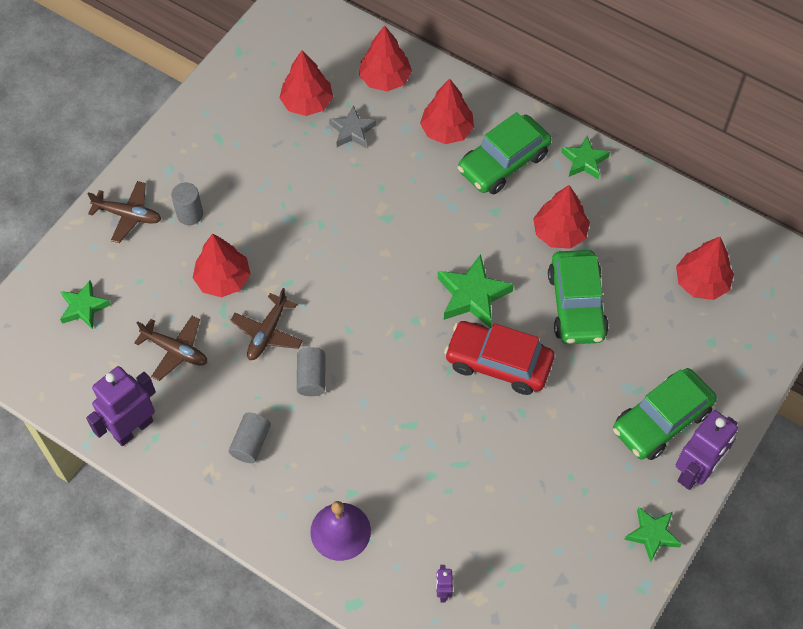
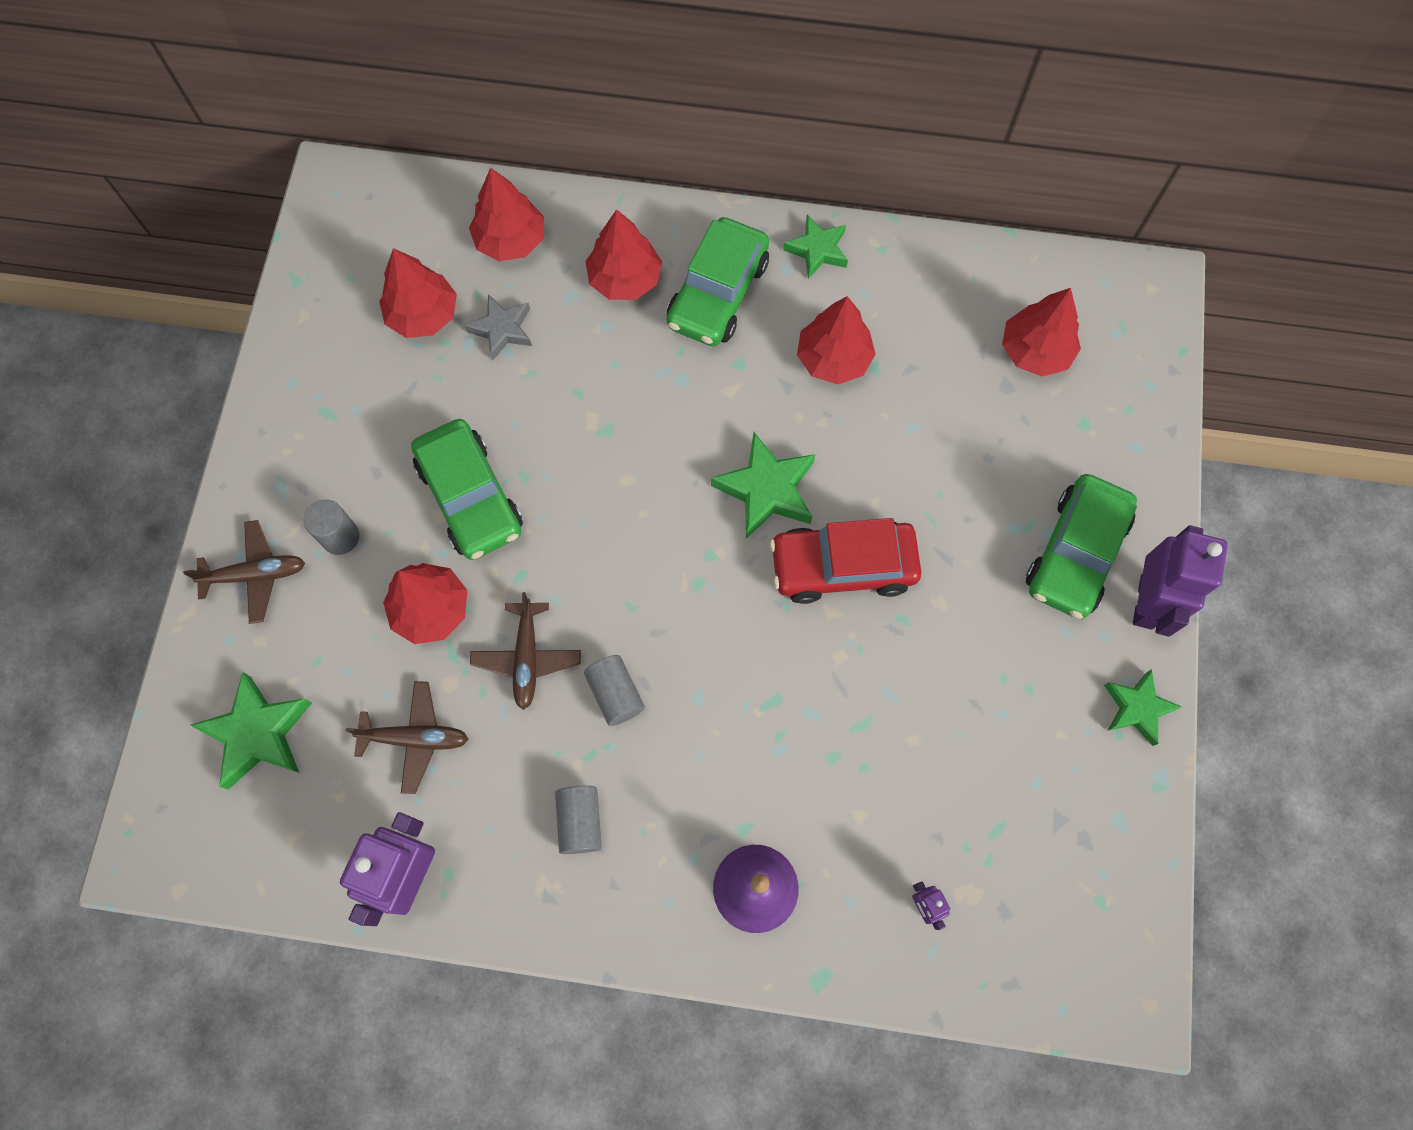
camera: 25 degrees left, 10 degrees up
green star [60,280,111,329] -> green star [190,672,312,790], size x1.52
green car [548,250,609,344] -> green car moved to [411,419,523,560]

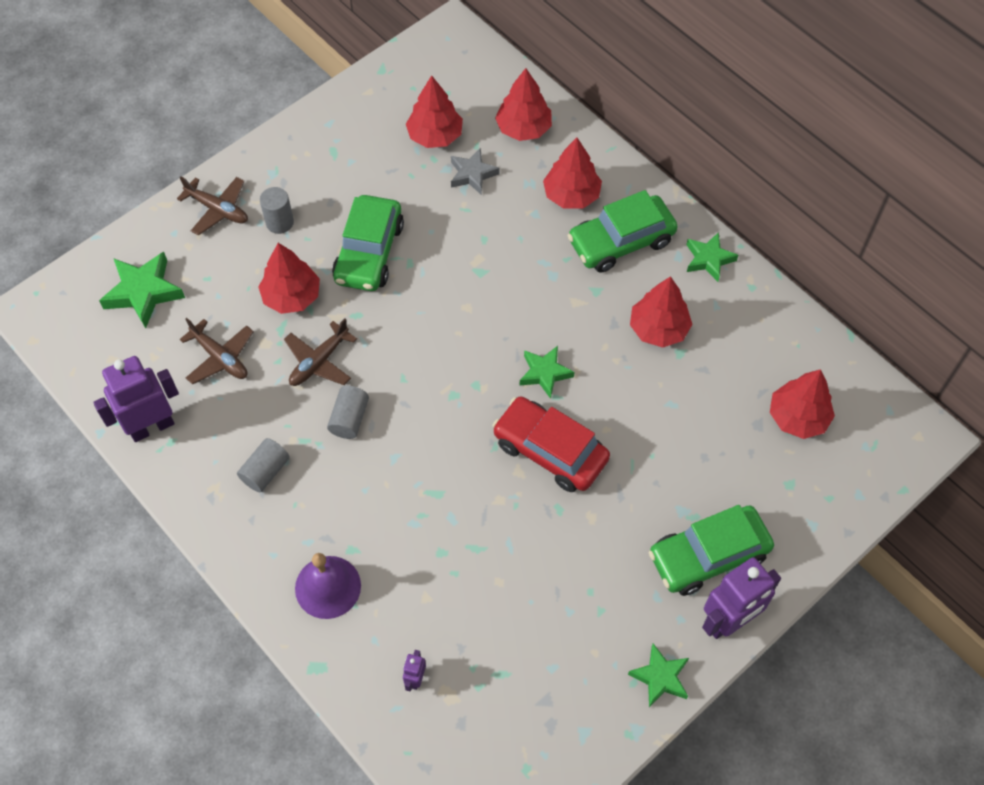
camera: 40 degrees right, 10 degrees down
green star [711,432,816,539] -> green star [520,346,575,399], size x0.66

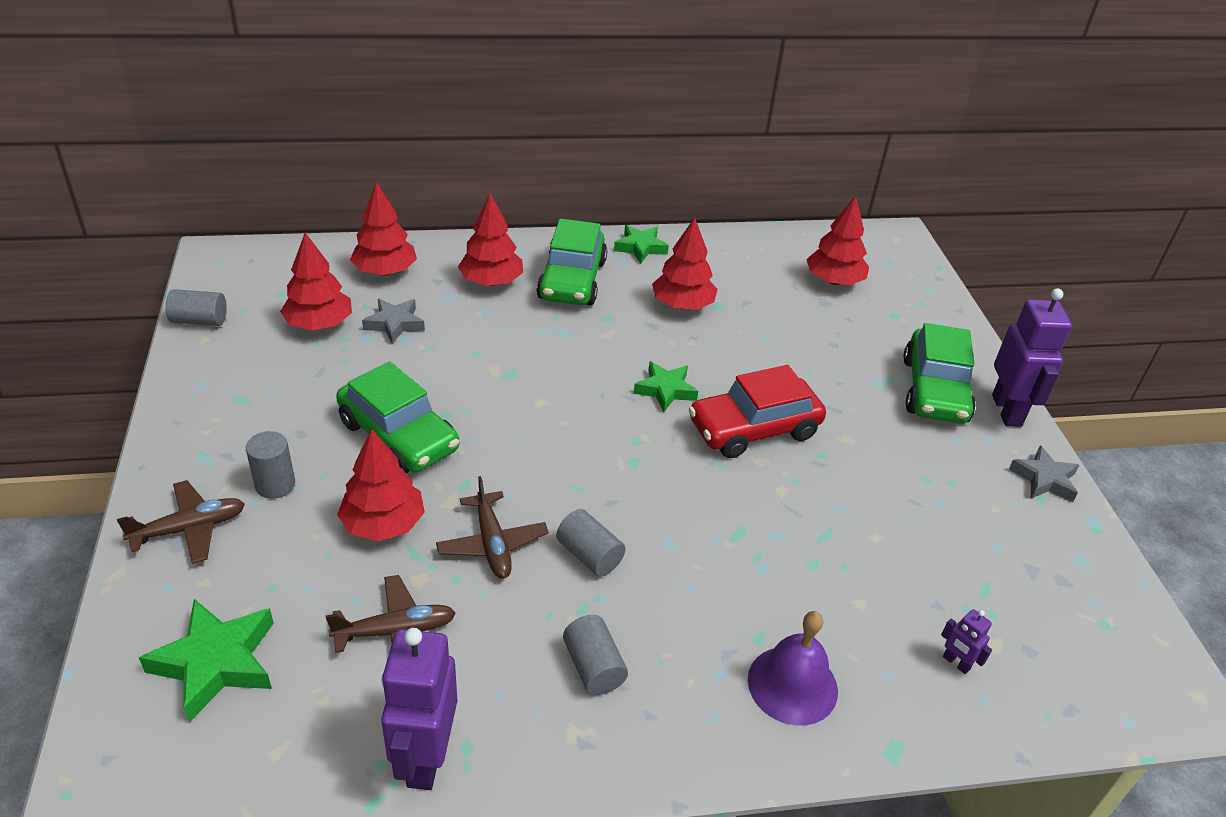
camera: 60 degrees left, 20 degrees down
green star [628,644,689,707] -> grey star [1009,446,1079,502]
none -> grey cylinder [165,289,227,326]

